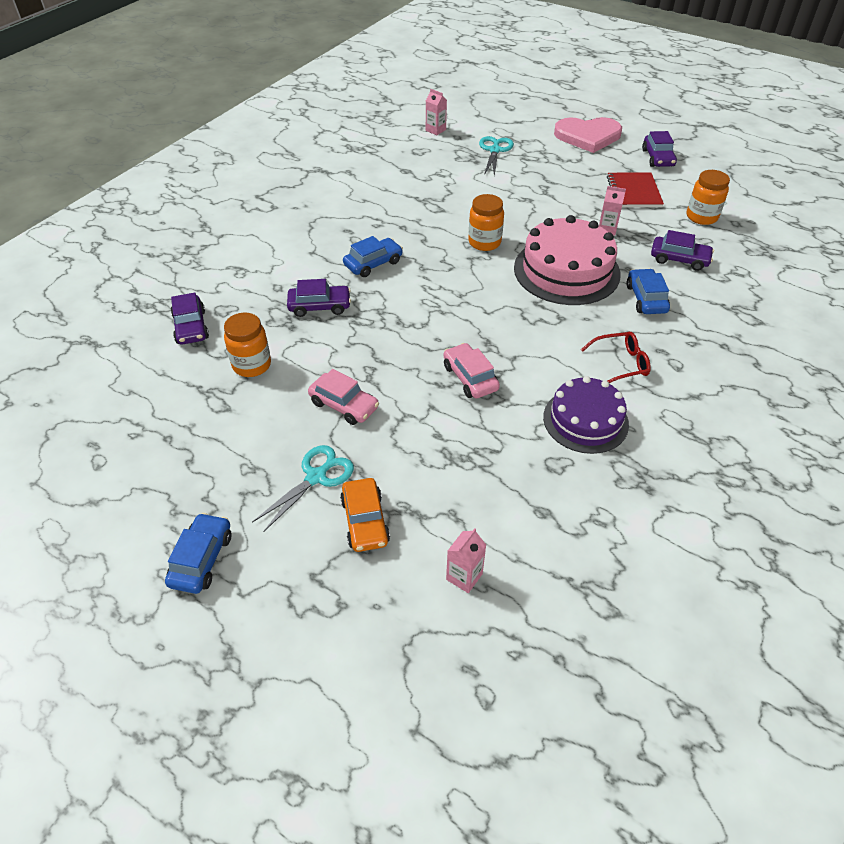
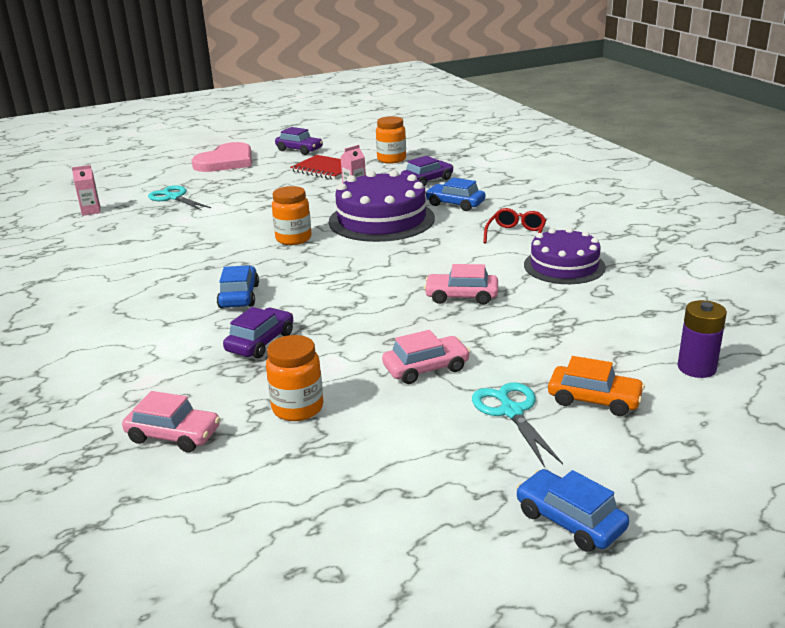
camera: 55 degrees left, 20 degrees down
purple car [171,293,209,345] -> pink car [122,391,220,452]
pink carton [446,528,486,593] -> purple battery [678,300,727,378]
pink cake [514,215,621,305] -> purple cake [329,170,435,242]

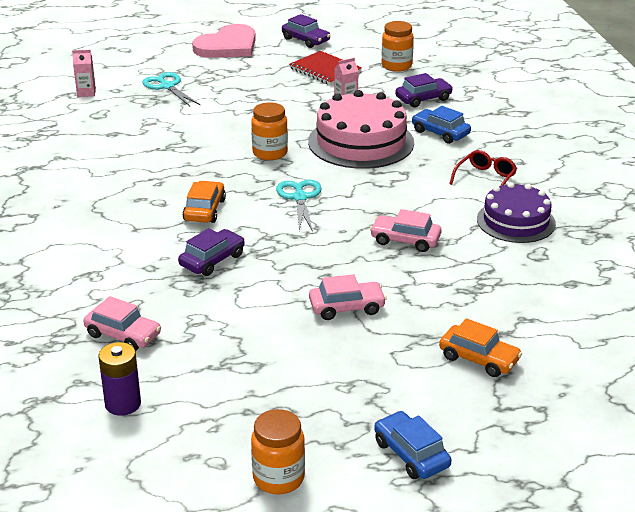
camera: 10 degrees right, 5 degrees up
blue car [217,265,259,308] -> orange car [183,181,226,223]
orange jar [266,335,323,421] -> orange jar moved to [251,409,305,494]
purple cake [329,170,435,242] -> pink cake [308,90,414,169]
turquoise scissors [472,382,563,467] -> turquoise scissors moved to [276,180,321,232]
purple battery [678,300,727,378] -> purple battery moved to [98,342,141,416]

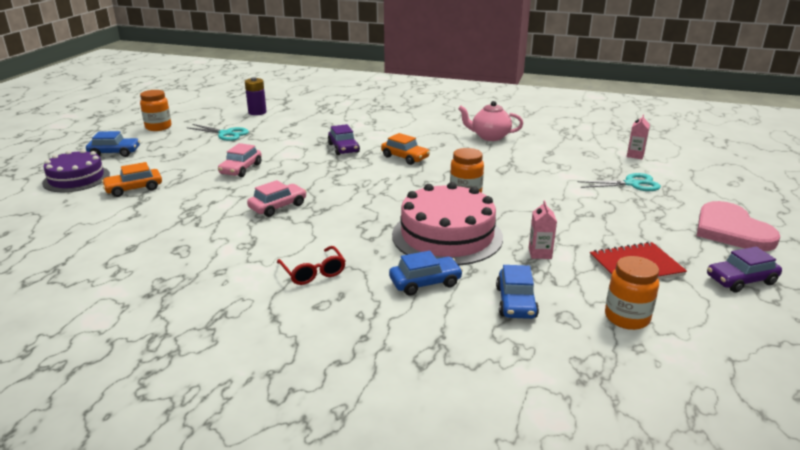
camera: 120 degrees right, 5 degrees down
pink car [83,296,161,351] -> none
turquoise scissors [276,180,321,232] -> turquoise scissors moved to [186,124,249,141]
purple car [395,73,453,108] -> blue car [496,265,539,319]
purple cake [477,182,556,243] -> purple cake moved to [42,149,110,192]
none -> pink teapot [458,101,523,141]

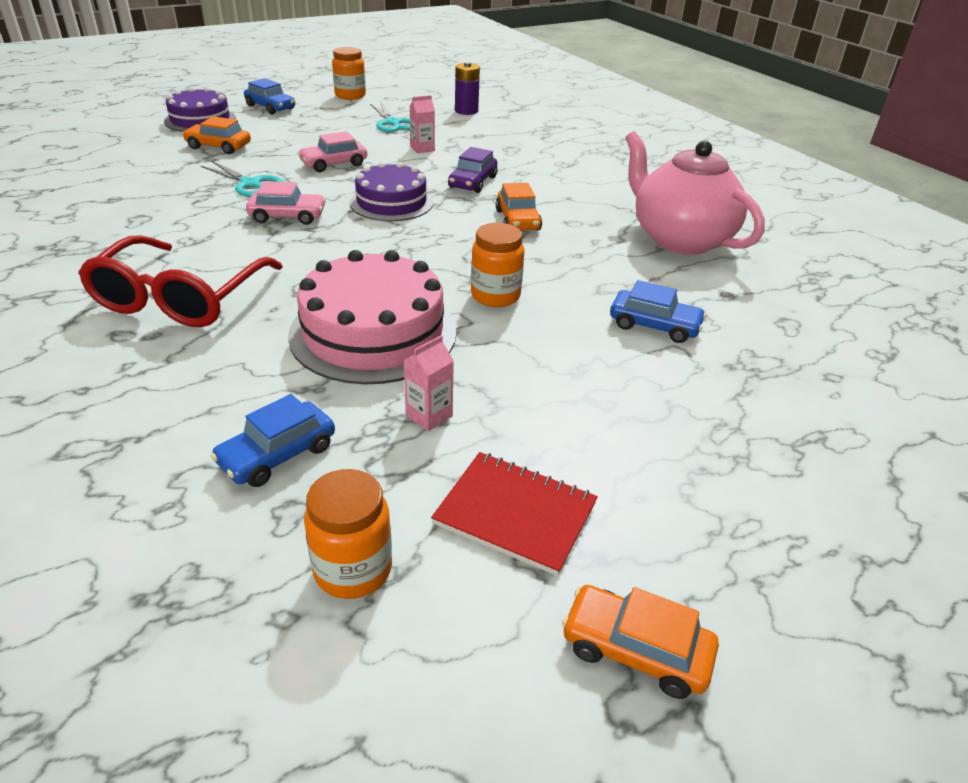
camera: 40 degrees right, 10 degrees up
red glasses [277,246,346,285] -> red glasses [78,235,283,327], size x1.96
blue car [389,251,463,295] -> blue car moved to [610,280,706,343]
pink teapot [458,101,523,141] -> pink teapot [625,131,765,255], size x1.64
turquoise scissors [578,173,661,191] -> turquoise scissors moved to [201,161,284,197]
pink carton [627,114,650,159] -> pink carton moved to [410,95,435,153]
pink heart [697,201,780,251] -> none
purple car [707,247,782,293] -> orange car [562,585,719,699]
none -> purple cake [350,162,433,221]

